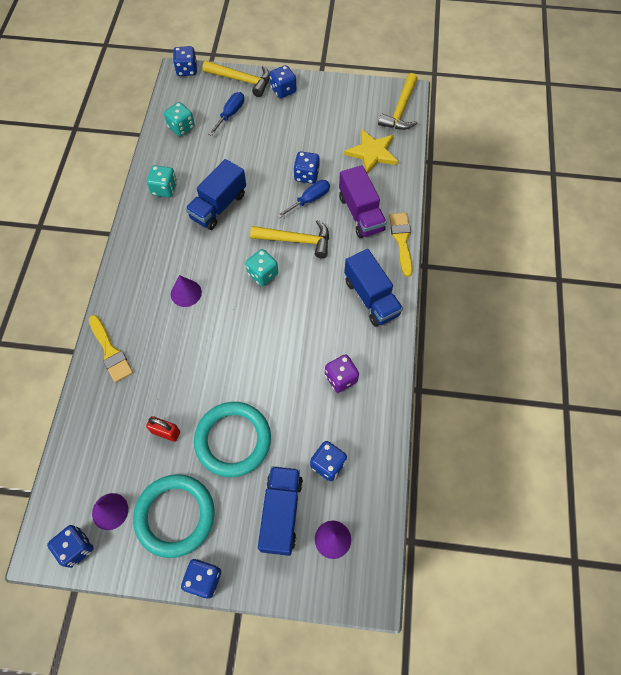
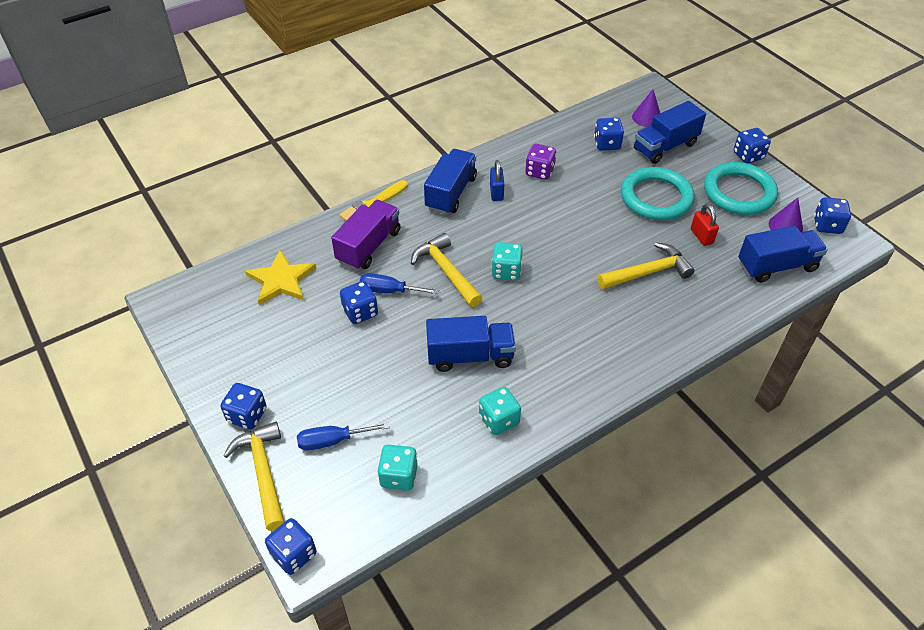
camera: 130 degrees left, 15 degrees down
yellow brush [89,315,133,383] -> none
purple cone [171,275,202,307] -> none
yellow hammer [378,73,418,130] -> yellow hammer moved to [597,242,695,289]
none -> blue padlock [490,160,504,201]
none -> blue truck [738,226,828,283]

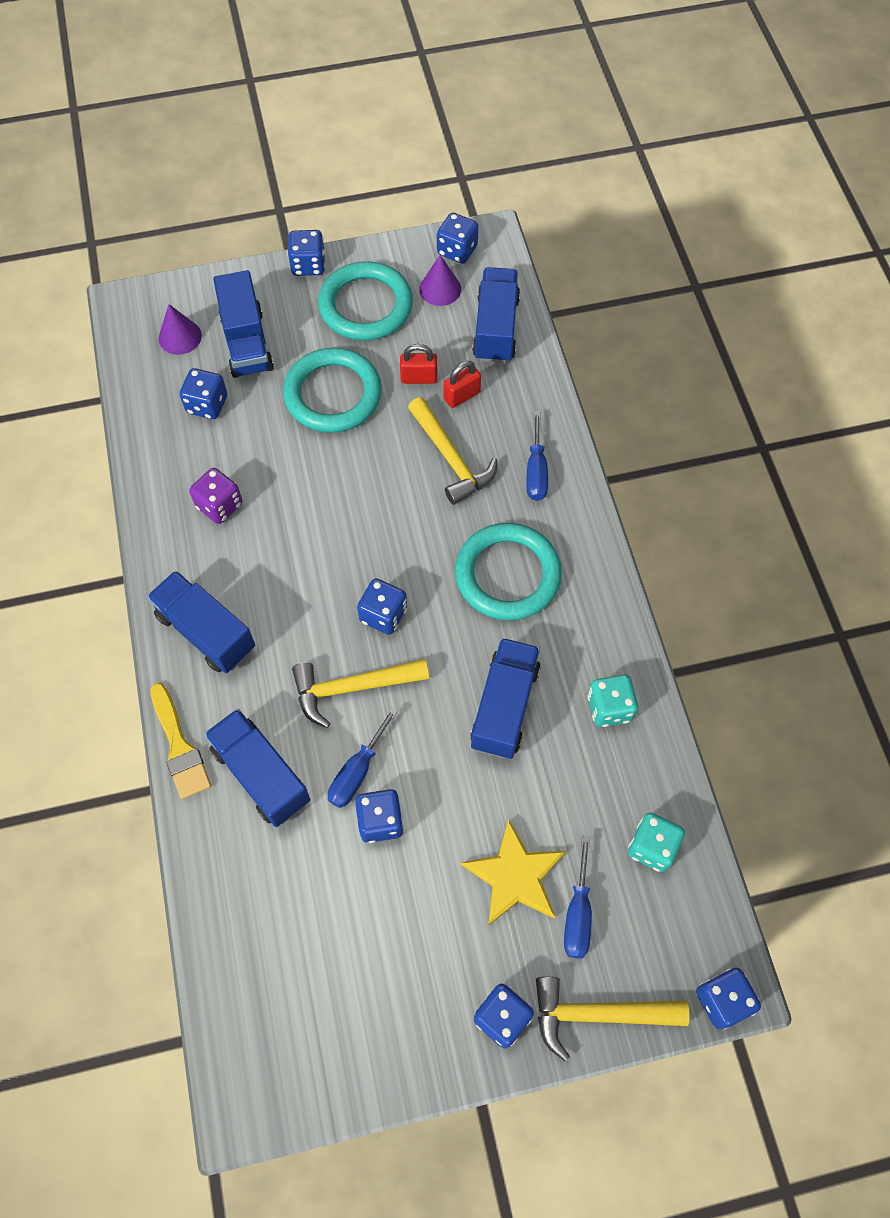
camera: 70 degrees left, 15 degrees up
yellow star [245,250,316,305] -> yellow star moved to [461,819,566,926]
purple truck [331,200,400,270] -> blue truck [204,709,311,827]
blue padlock [490,160,504,201] -> none
turquoise dice [492,242,523,280] -> blue dice [357,578,407,635]
yellow hammer [597,242,695,289] -> yellow hammer turned 150 degrees clockwise [408,397,498,505]
none -> red padlock [444,361,481,408]
none -> turquoise ring [455,523,562,621]
none -> blue screwdriver [526,411,548,501]

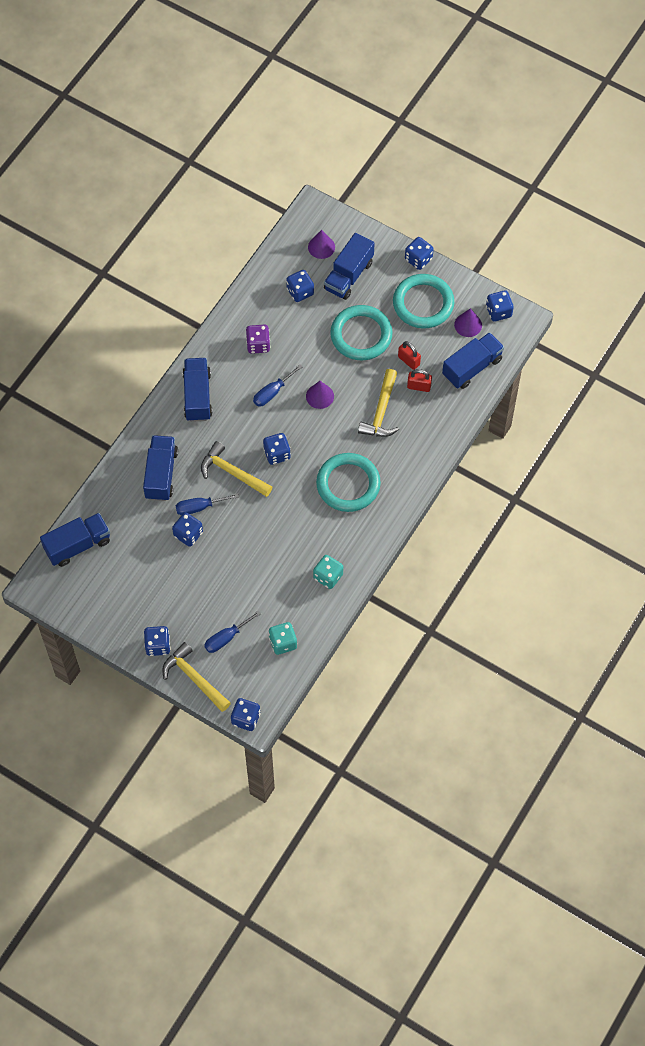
camera: 45 degrees right, 0 degrees up
yellow brush [150,683,211,799] -> none
yellow star [461,819,566,926] -> none
blue truck [470,638,541,759] -> blue truck moved to [40,513,110,567]
blue screwdriver [526,411,548,501] -> blue screwdriver moved to [253,364,303,406]
none -> purple cone [306,381,334,409]

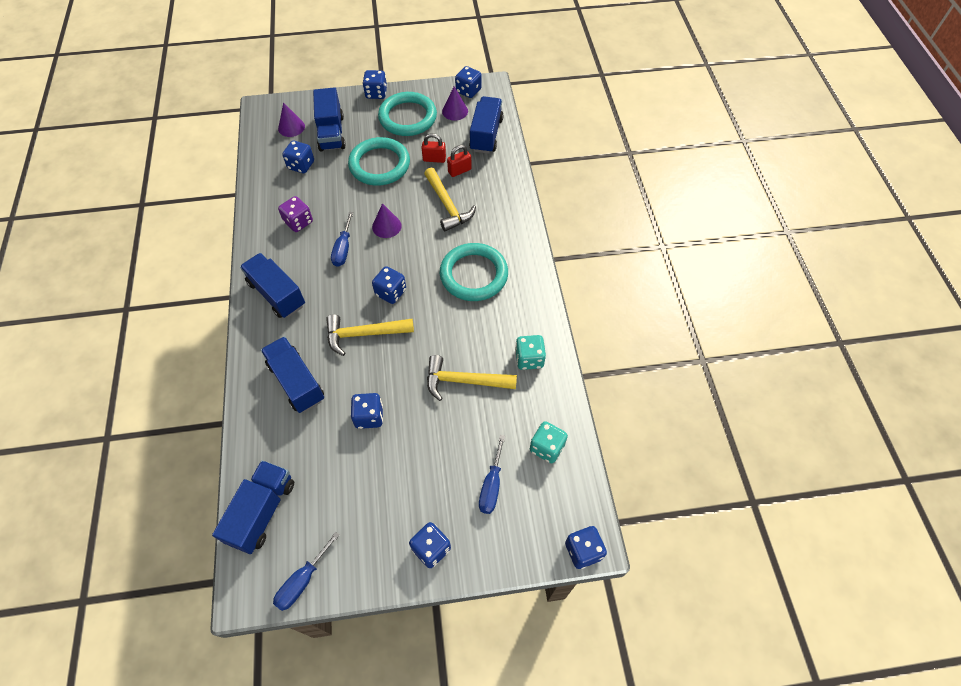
camera: 40 degrees left, 5 degrees down
yellow hammer [162,642,231,712] -> yellow hammer moved to [427,355,517,401]
blue screwdriver [176,493,239,515] -> blue screwdriver moved to [273,532,340,611]

